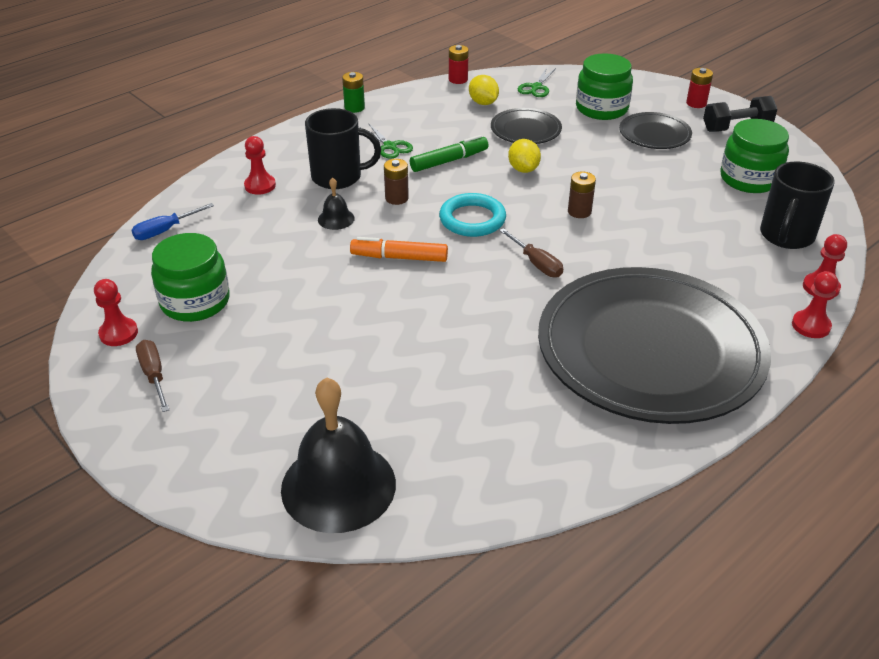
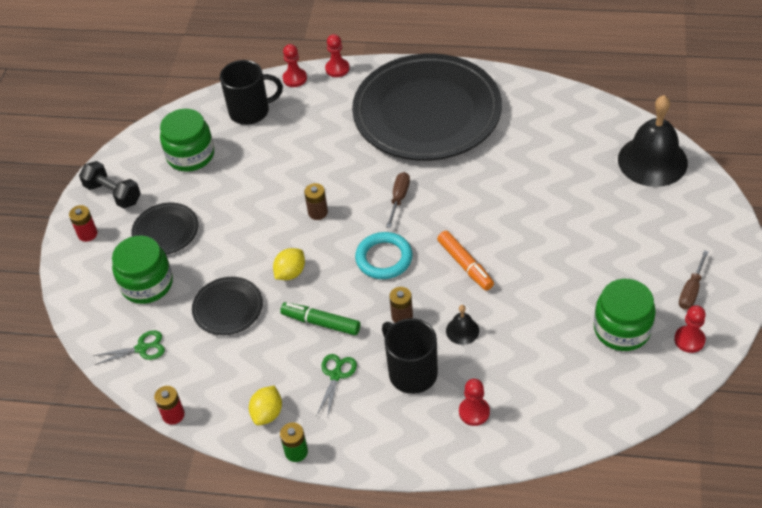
camera: 125 degrees left, 10 degrees up
blue screwdriver [131,203,214,240] -> none
yellow lemon [469,75,499,105] -> yellow lemon moved to [249,386,282,425]

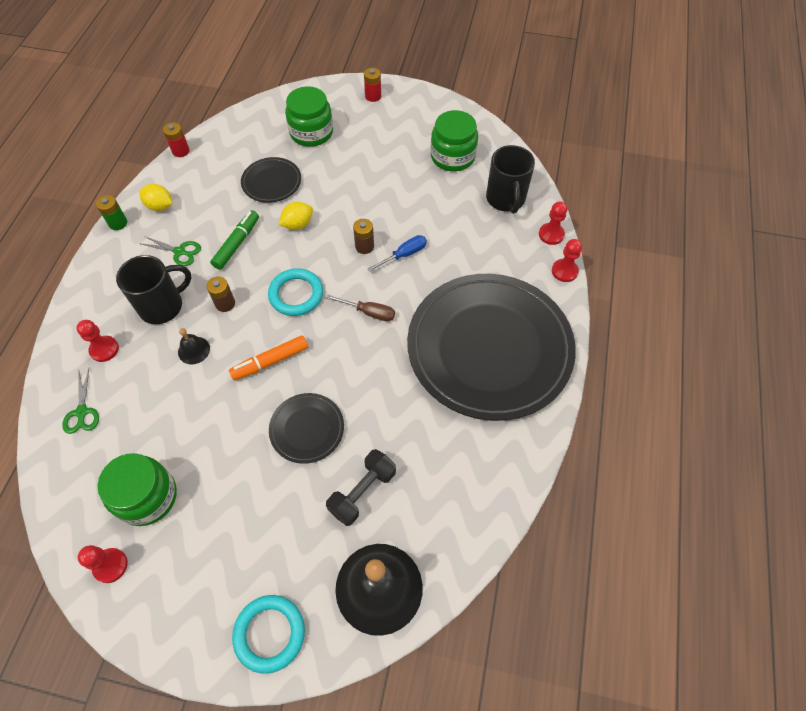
camera: 90 degrees right, 10 degrees up
black dumbbell [79,161,141,209] -> black dumbbell moved to [326,449,396,526]
green scissors [93,330,165,365] -> green scissors moved to [62,369,99,434]
black plate [131,203,199,255] -> black plate moved to [269,393,344,464]
yellow lemon [273,248,305,280] -> yellow lemon turned 75 degrees counterclockwise [278,202,313,230]
brown screwdriver [679,250,709,310] -> none
none -> turquoise ring [232,595,305,674]
none -> blue screwdriver [367,235,427,272]

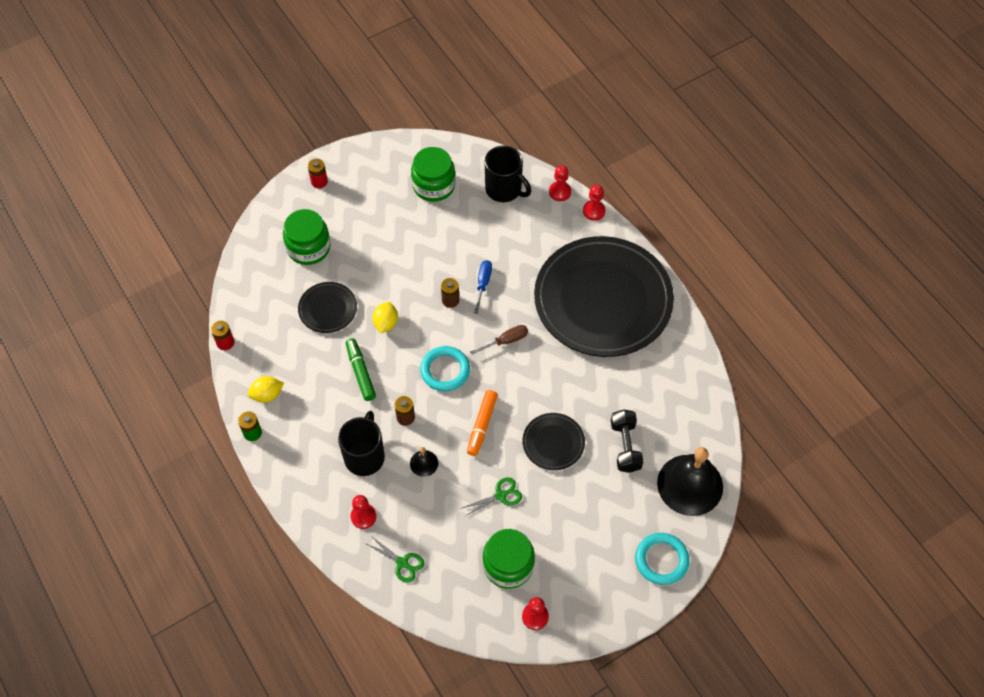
camera: 45 degrees left, 0 degrees up
green scissors [139,236,201,266] -> green scissors moved to [460,477,522,516]

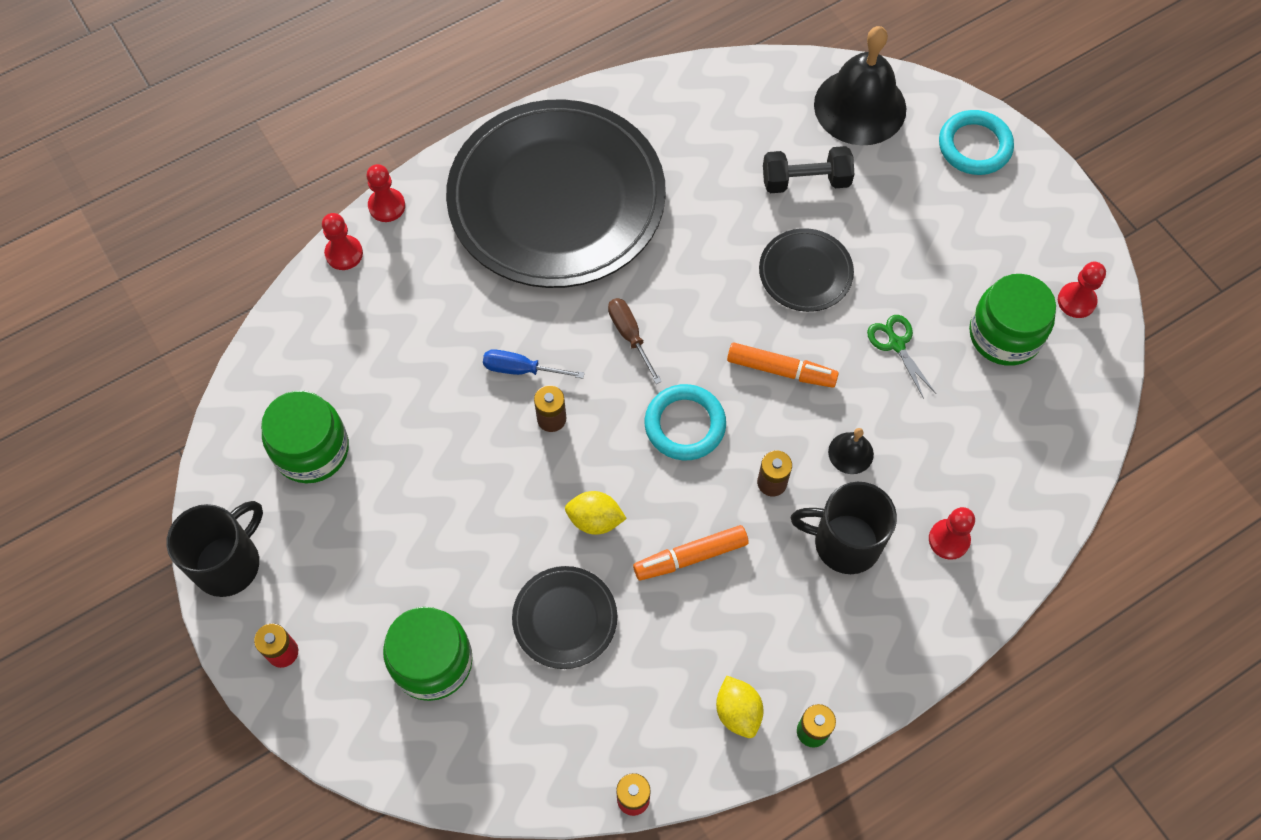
camera: 90 degrees left, 5 degrees up
green marker [346,338,376,401] -> orange marker [633,525,749,581]
green scissors [365,535,424,583] -> none
black mug [485,146,531,202] -> black mug moved to [166,501,263,597]

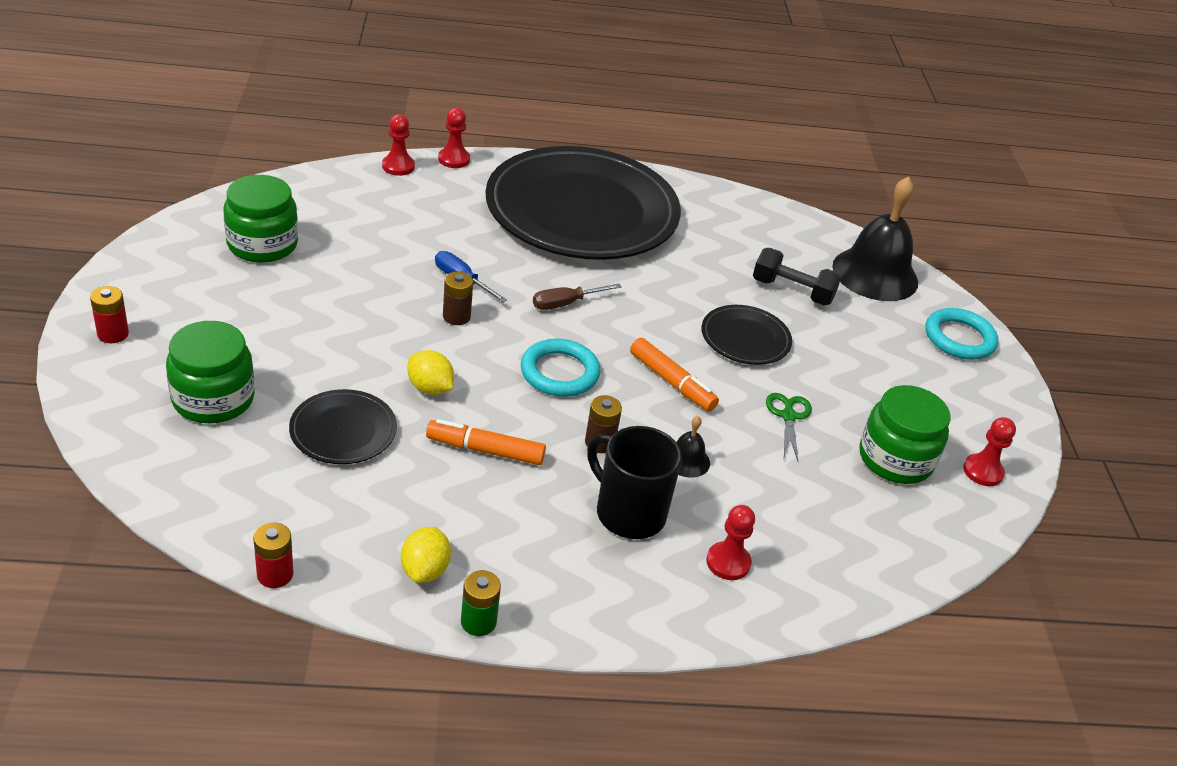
camera: 25 degrees right, 25 degrees down
black mug [166,501,263,597] -> none
brown screwdriver [608,298,662,384] -> brown screwdriver turned 120 degrees counterclockwise [533,283,622,310]

